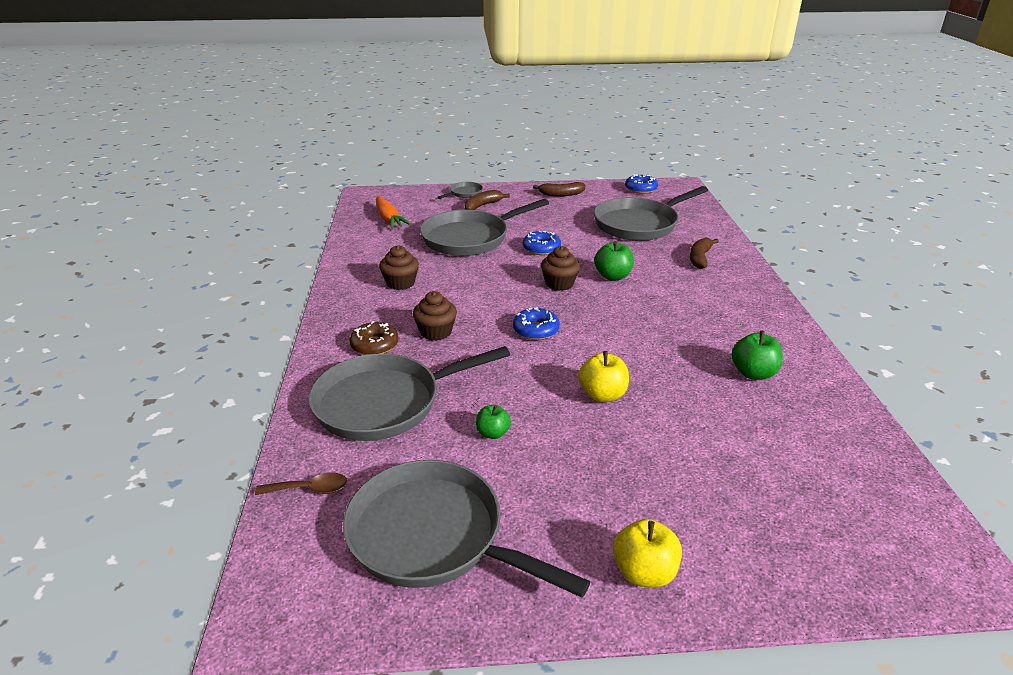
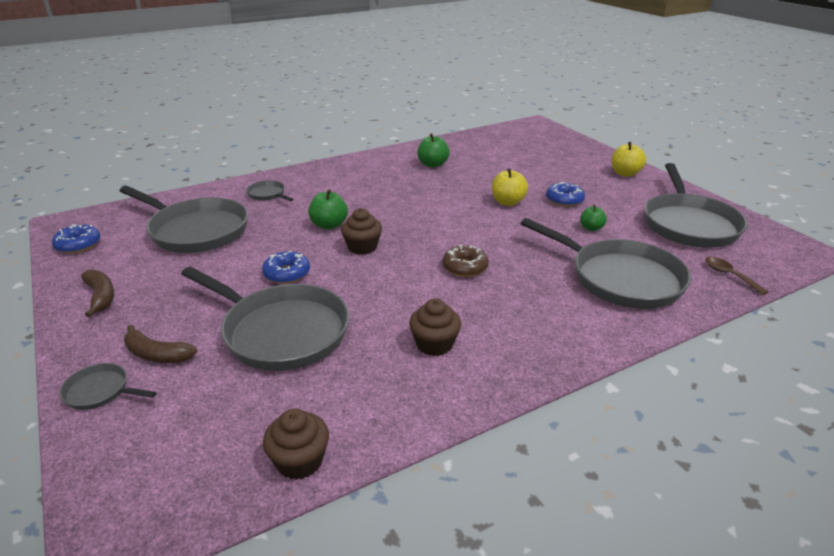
camera: 115 degrees left, 0 degrees up
brown donut [349,321,399,355] -> brown donut moved to [442,245,489,277]
orange carrot [376,197,411,229] -> none
brown cupcake [413,291,457,341] -> brown cupcake moved to [263,409,329,480]
blue donut [513,307,560,340] -> blue donut moved to [546,182,585,207]
brown banana [690,238,719,269] -> grey pan [246,180,293,201]

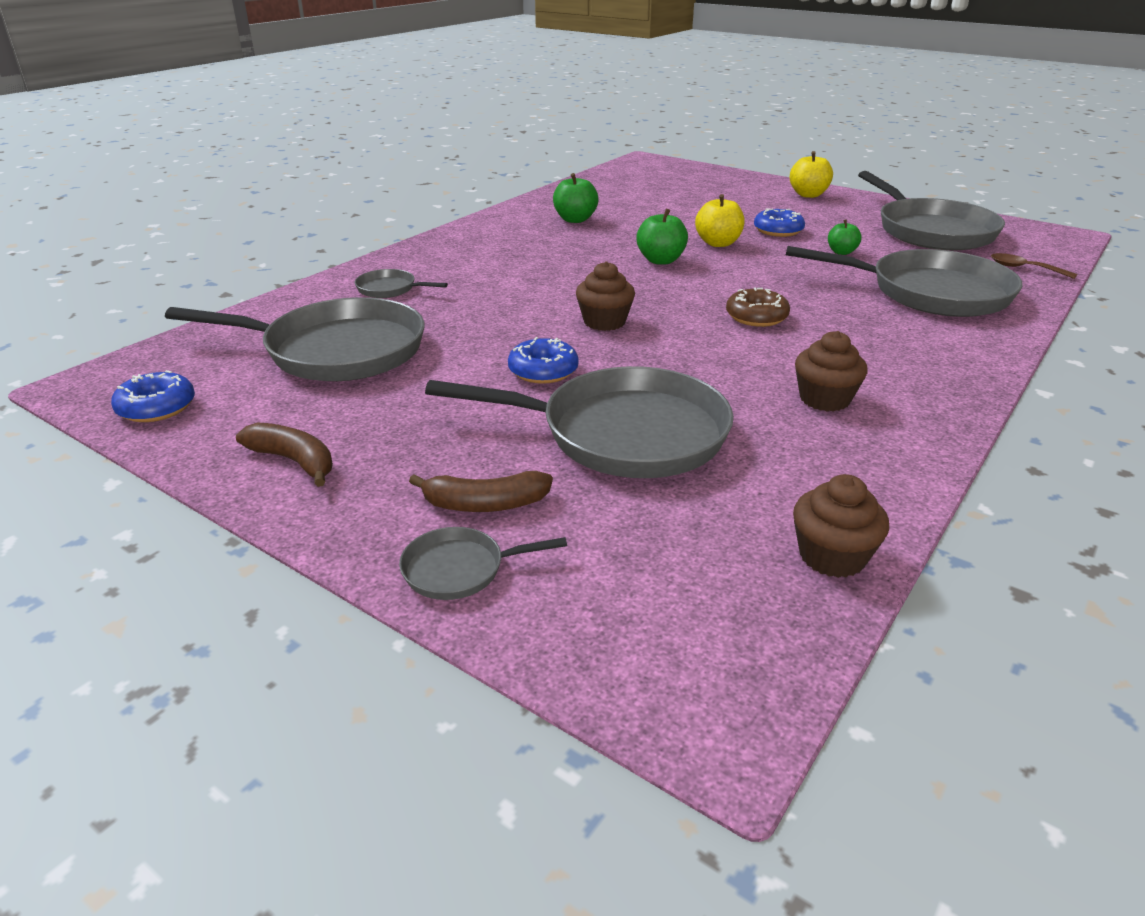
camera: 25 degrees left, 0 degrees up
green apple [308,189,348,230] -> green apple moved to [636,208,688,265]

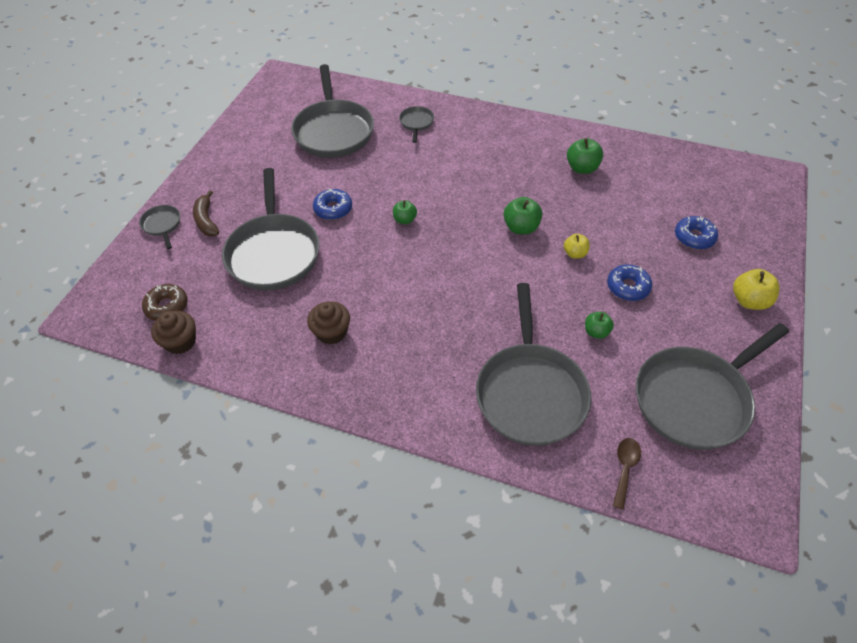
camera: 75 degrees right, 20 degrees up
blue donut [111,370,195,422] -> blue donut moved to [675,216,718,249]
brown banana [236,422,333,487] -> none
brown cupcake [576,261,635,331] -> green apple [393,200,417,224]
yellow apple [695,194,745,247] -> yellow apple [564,234,590,259], size x0.65
brown donut [726,287,790,327] -> brown donut moved to [142,284,188,321]

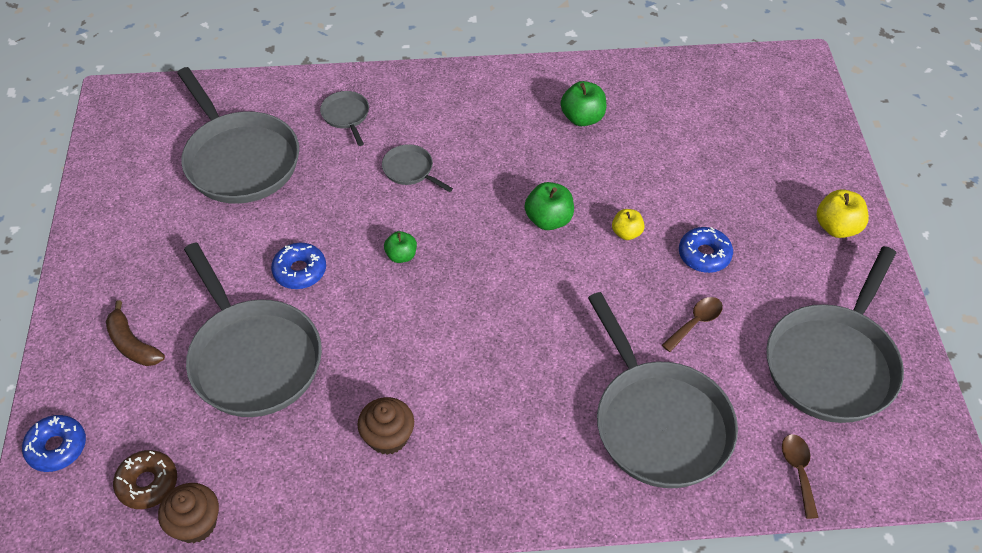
camera: 25 degrees left, 0 degrees up
grey pan [139,205,180,249] -> grey pan moved to [382,144,453,192]
green apple [585,312,614,339] -> brown spoon [662,297,723,352]
blue donut [675,216,718,249] -> blue donut moved to [22,415,86,472]

